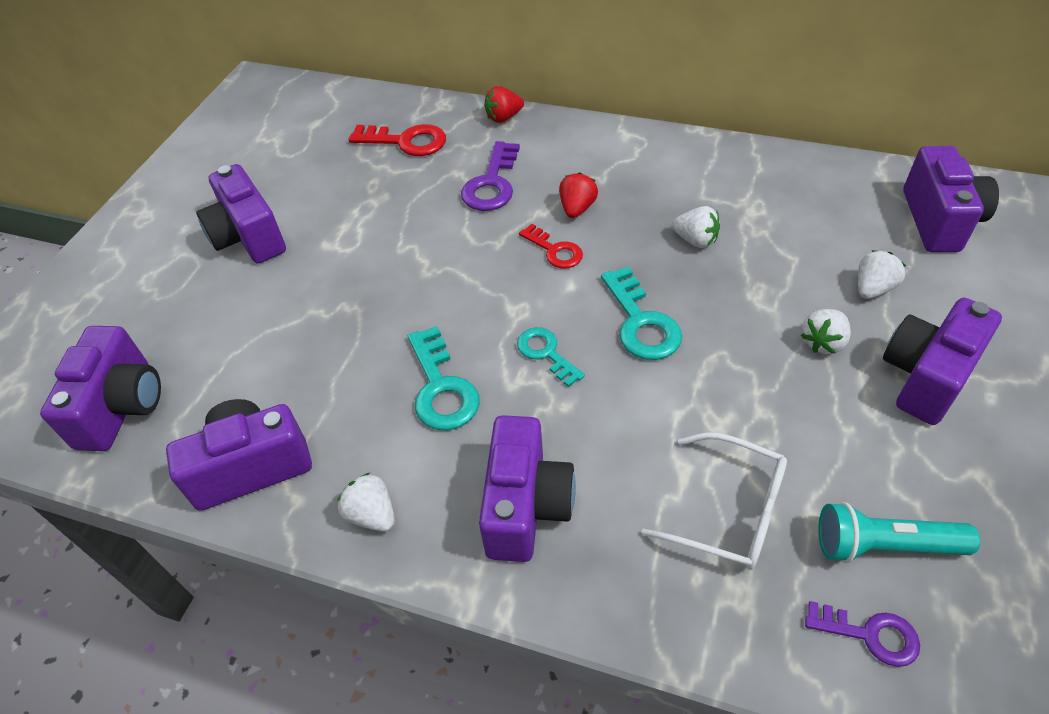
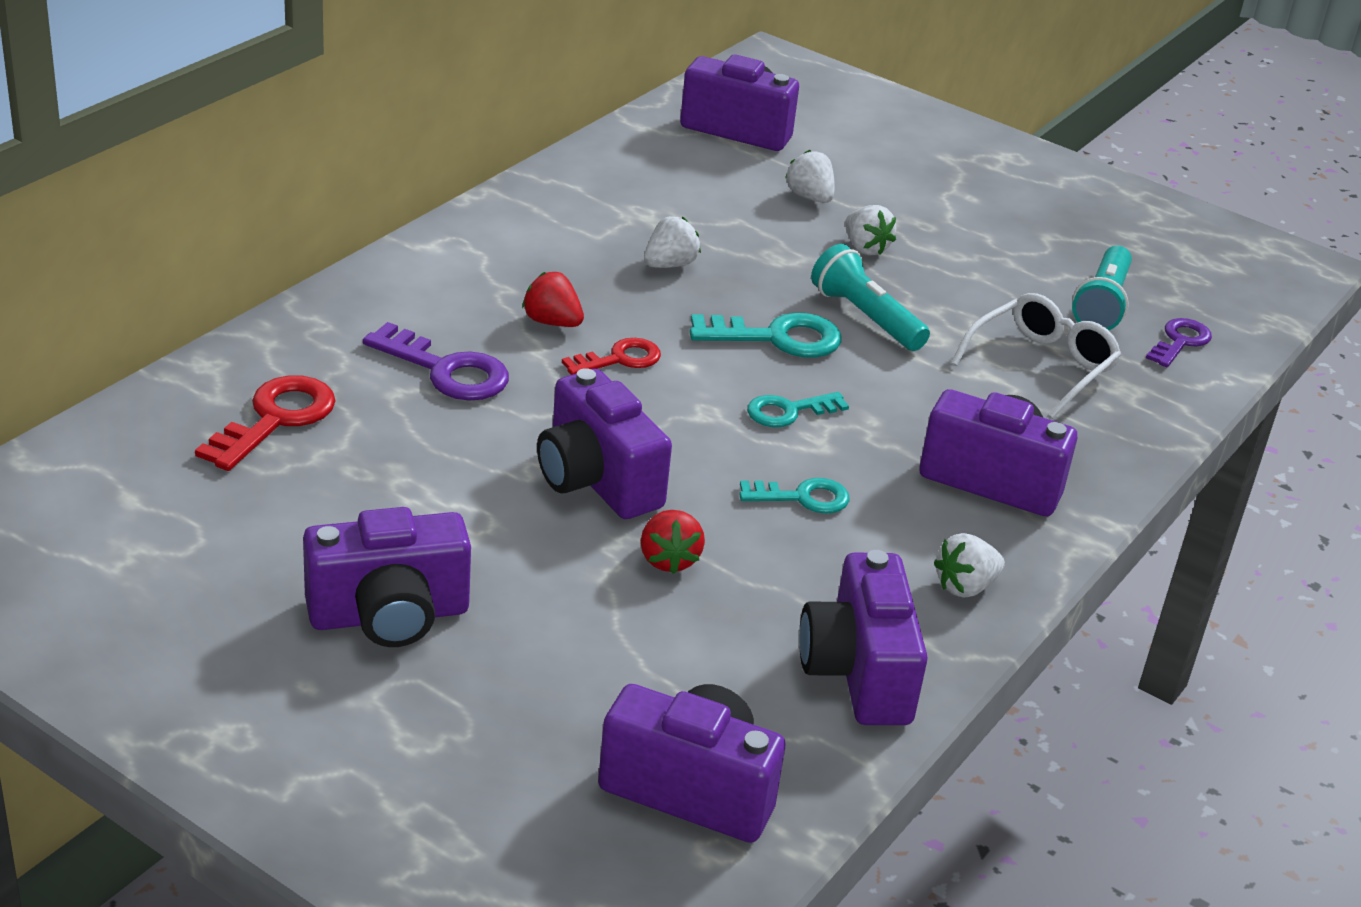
camera: 80 degrees left, 15 degrees down
turquoise key [408,326,480,430] -> turquoise key [739,478,849,513], size x0.65
red strawberry [484,86,524,123] -> red strawberry moved to [641,510,705,574]
purple camera [883,298,1002,425] -> purple camera moved to [537,368,672,519]
none -> turquoise flashlight [811,244,930,351]

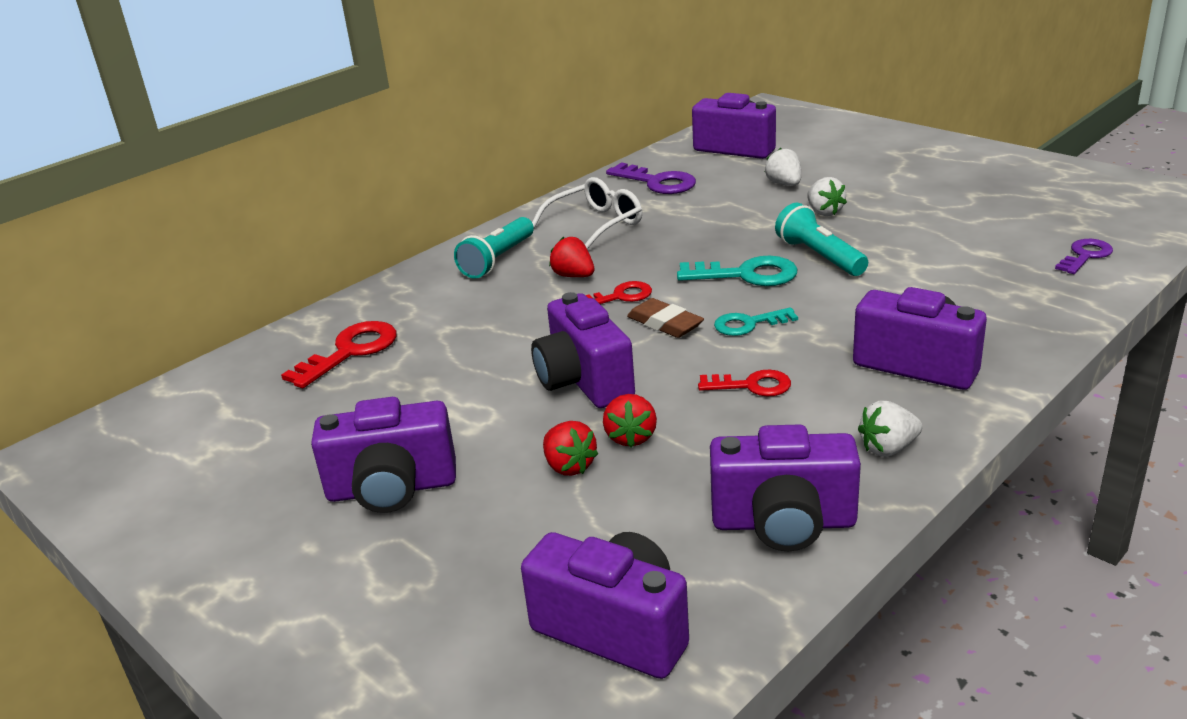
camera: 15 degrees right, 5 degrees down
purple key [363,322,509,401] -> purple key moved to [606,162,696,194]
white strawberry [644,216,701,268] -> none
turquoise key [739,478,849,513] -> red key [698,369,791,396]
purple camera [799,550,928,725] -> purple camera turned 90 degrees counterclockwise [710,424,861,551]
white glasses [951,293,1121,419] -> white glasses moved to [532,177,642,249]
turquoise flashlight [1072,246,1132,330] -> turquoise flashlight moved to [454,217,534,279]
none -> red strawberry [543,421,598,476]
none -> brown eraser [627,298,704,338]

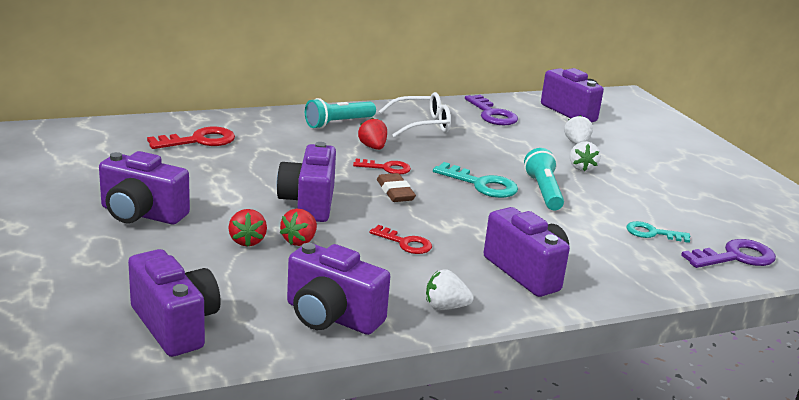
camera: 20 degrees right, 5 degrees down
turquoise key [714,307,798,336] -> turquoise key moved to [626,221,690,243]
purple key [1055,239,1113,274] -> purple key [681,239,776,268], size x1.53

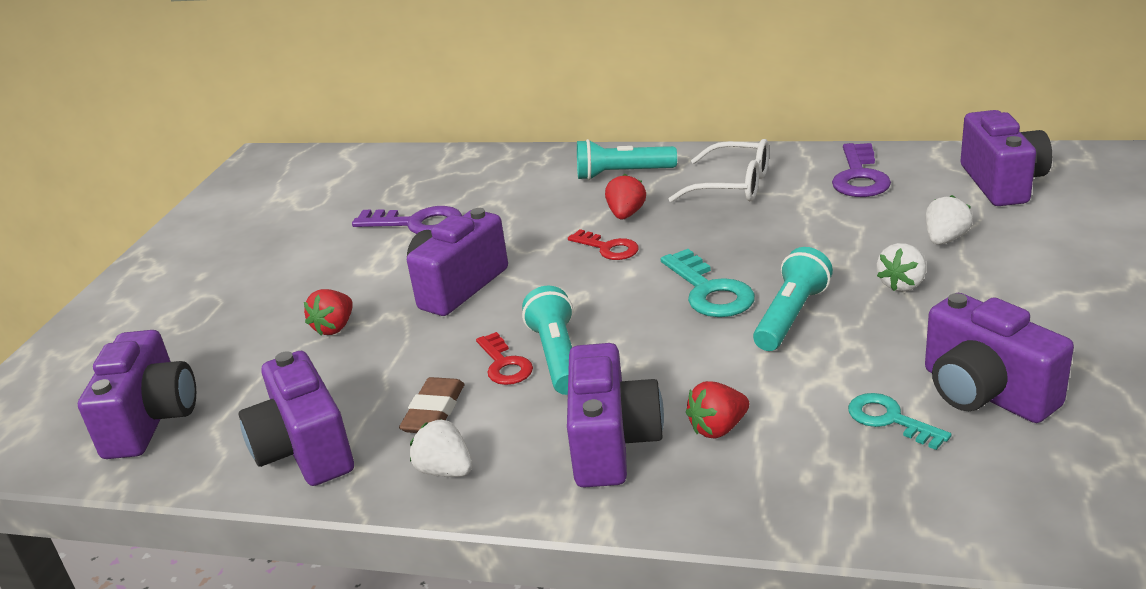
camera: 40 degrees right, 5 degrees up
purple camera [99,151,190,224] -> purple camera moved to [925,293,1074,423]
red key [147,127,235,149] -> none
red strawberry [280,208,317,246] -> red strawberry moved to [686,381,749,439]
brown eraser [377,173,416,202] -> brown eraser moved to [399,377,464,433]
purple key [681,239,776,268] -> purple key moved to [352,206,462,234]
none -> turquoise flashlight [522,286,573,395]

